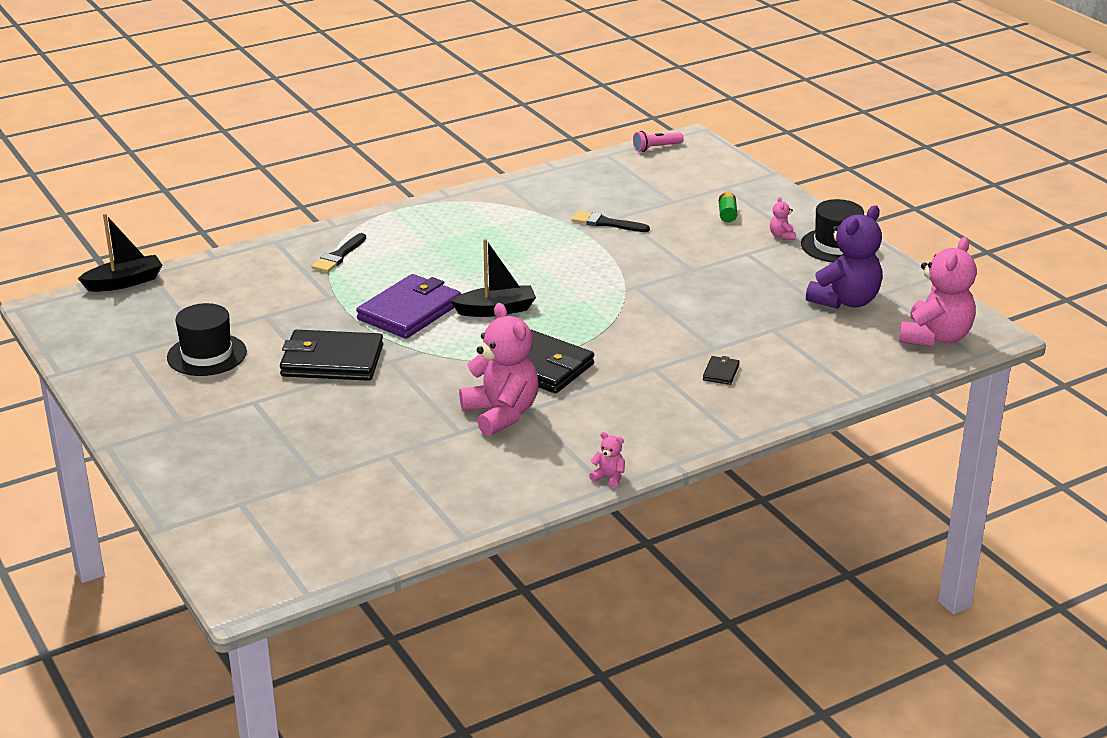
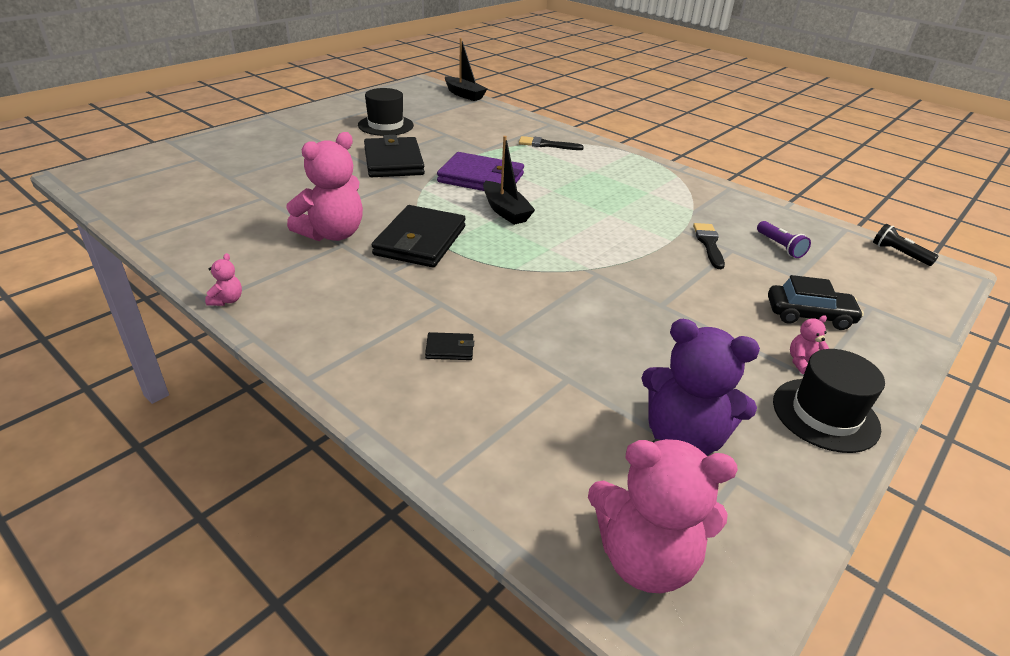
camera: 70 degrees right, 5 degrees up
pink flashlight [633,131,684,152] -> black flashlight [873,224,939,266]
green battery [719,192,737,222] -> black car [768,275,864,330]
none -> purple flashlight [757,221,811,258]

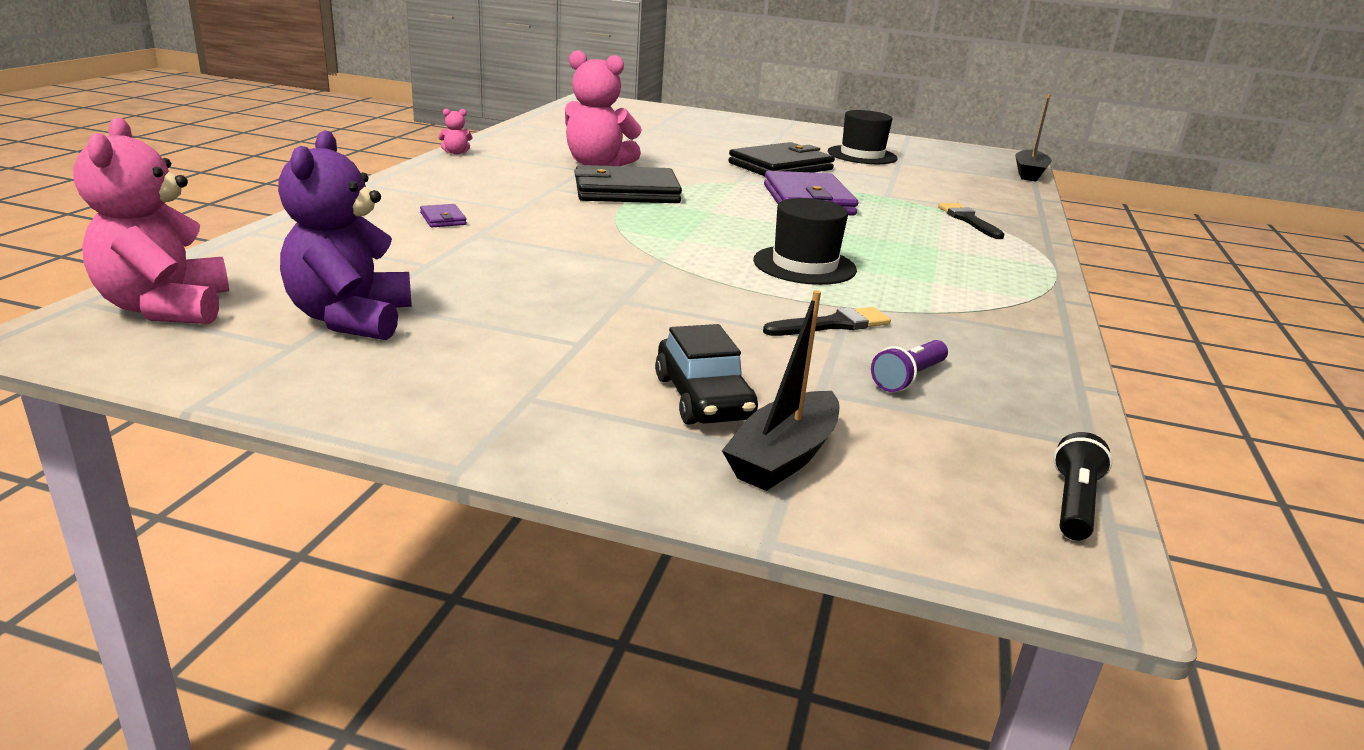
camera: 65 degrees right, 10 degrees down
black wallet [425,332,474,360] -> purple wallet [420,204,467,227]
black boat [483,136,535,225] -> black boat moved to [722,290,839,491]
black hat [773,349,885,453] -> black hat moved to [753,198,857,285]
pink teddy bear [790,315,829,374] -> none

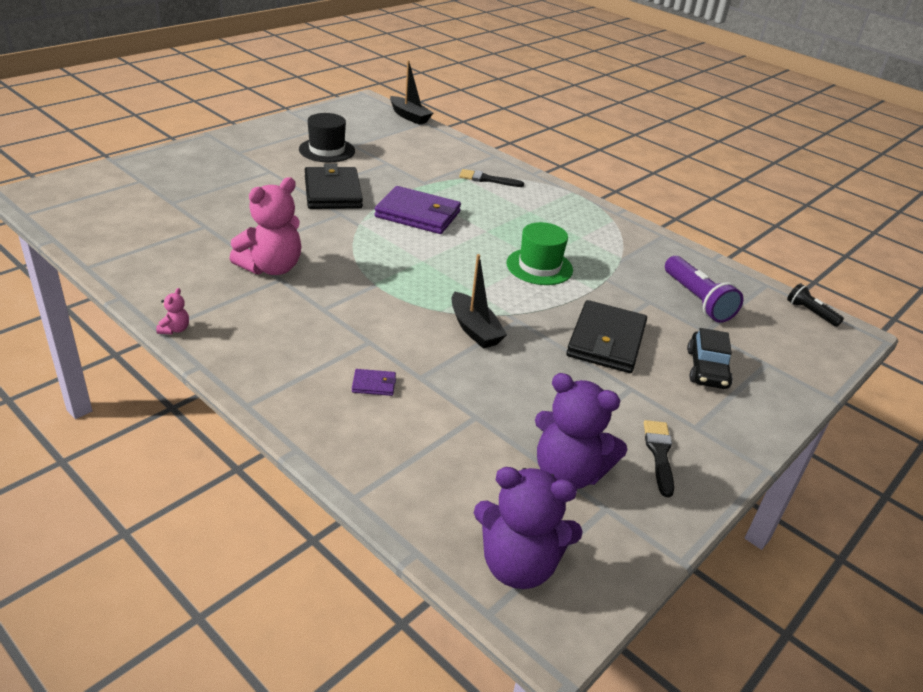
camera: 65 degrees left, 10 degrees up
pink teddy bear [73,117,229,324] -> purple teddy bear [474,467,583,589]
black wallet [574,165,682,203] -> black wallet moved to [566,300,647,373]
black car [655,324,758,425] -> black car turned 90 degrees clockwise [687,328,733,389]
black boat [722,290,839,491] -> black boat moved to [452,254,507,349]
black hat [753,198,857,285] -> green hat [506,222,573,285]
black brush [763,307,891,336] -> black brush moved to [644,420,674,497]
purple flashlight [871,340,948,392] -> purple flashlight [665,256,743,323], size x1.73

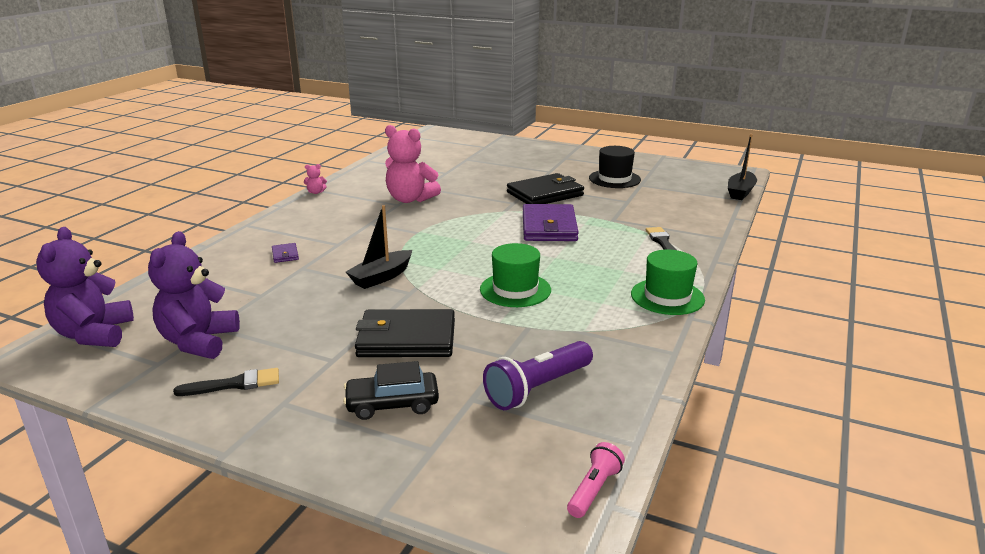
camera: 75 degrees right, 10 degrees down
black flashlight [787,283,844,327] -> pink flashlight [567,442,625,518]
none -> green hat [631,250,705,315]

